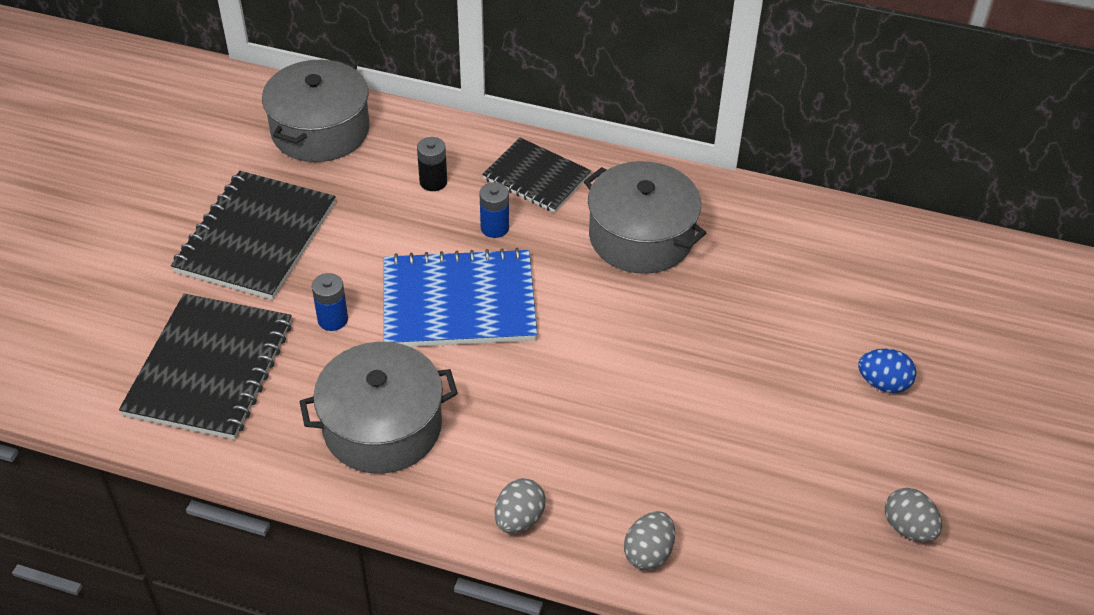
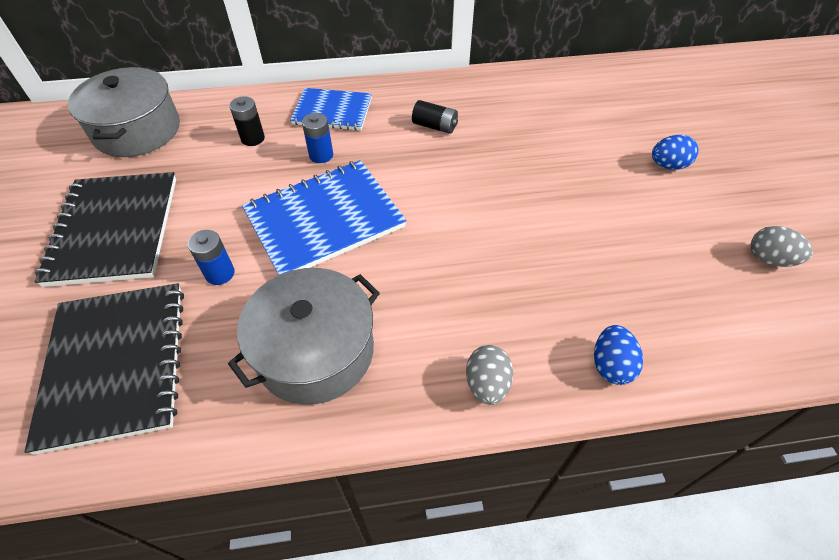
camera: 25 degrees left, 5 degrees up
black notebook [482,138,591,213] -> blue notebook [290,88,372,131]
grey pot [584,161,706,274] -> black battery [412,100,458,134]
grey egg [624,511,675,570] -> blue egg [594,325,643,385]

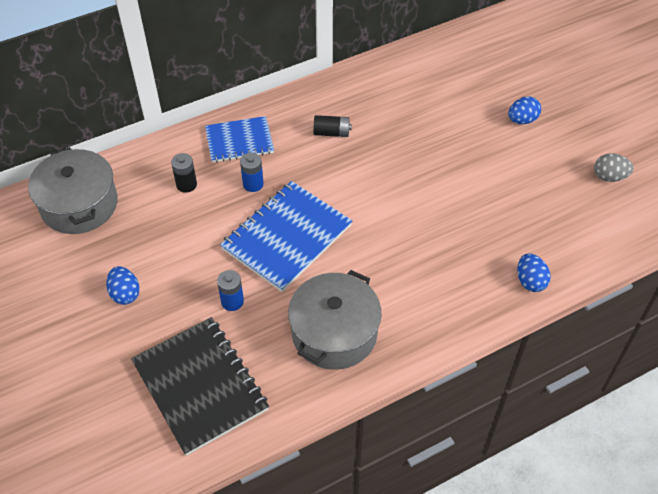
camera: 20 degrees left, 0 degrees up
black notebook [35,172,176,287] -> blue egg [106,266,140,305]
grey egg [466,345,513,405] -> none

